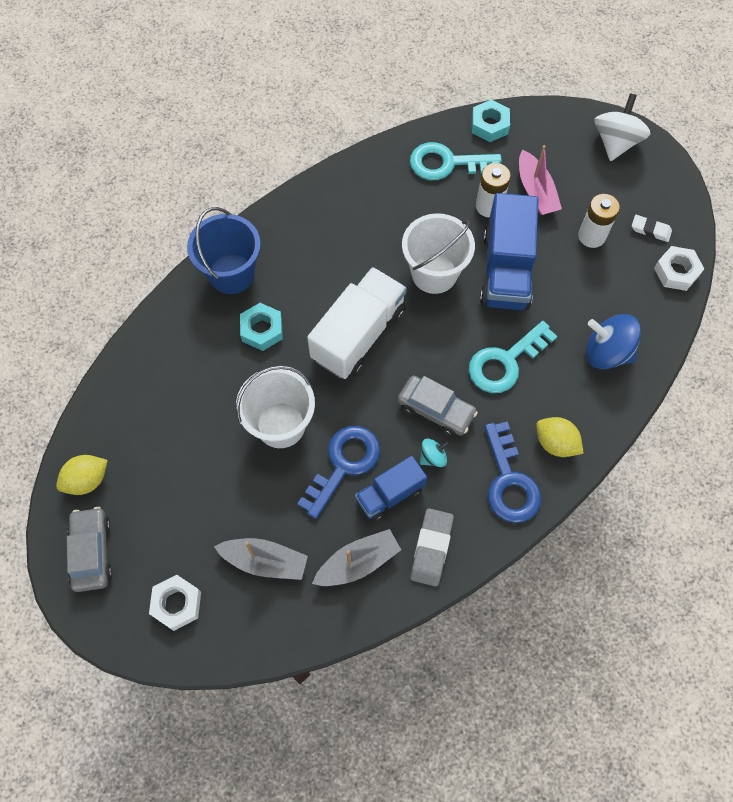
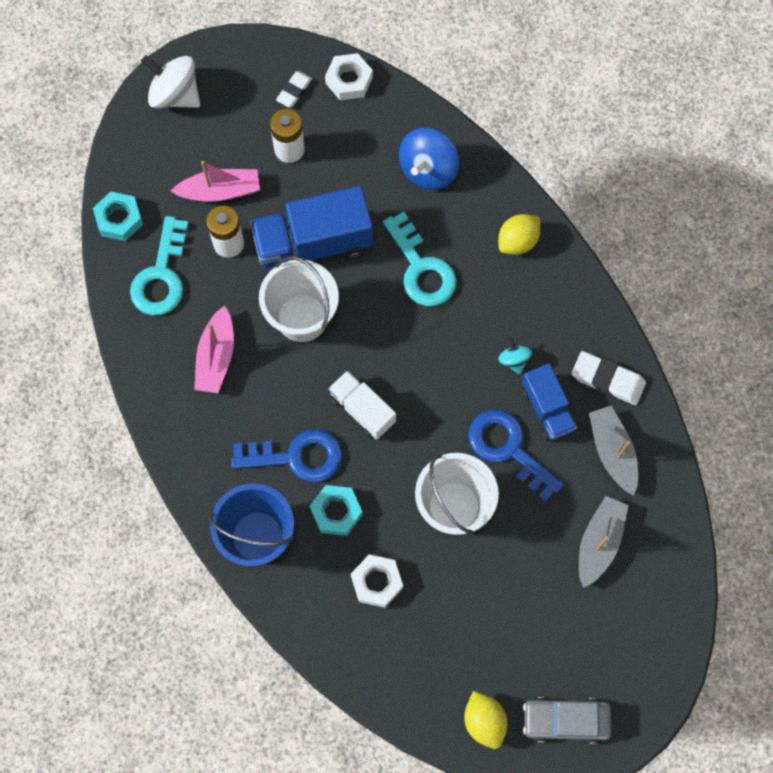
camera: 80 degrees left, 5 degrees up
white nut [149,575,201,631] -> white nut moved to [351,554,403,608]
white truck [307,267,407,379] -> white truck [328,371,396,440], size x0.59
grey car [398,375,478,437] -> none
grey eraser [410,508,454,587] -> white eraser [572,351,646,405]
blue truck [480,193,539,310] -> blue truck turned 150 degrees clockwise [250,186,373,274]
blue key [484,421,541,523] -> blue key moved to [231,429,342,483]
none -> pink boat [194,306,234,393]

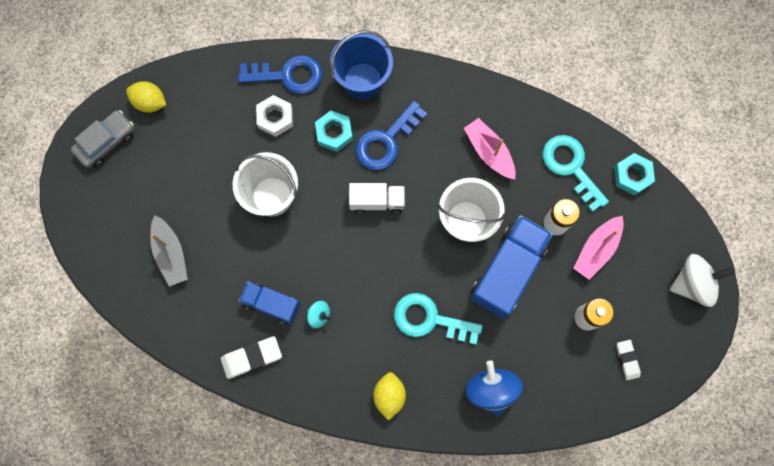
camera: 135 degrees right, 5 degrees up
white nut [325,53,373,100] -> none
blue key [468,410,564,502] -> blue key moved to [238,55,322,94]
grey boat [589,406,638,496] -> none

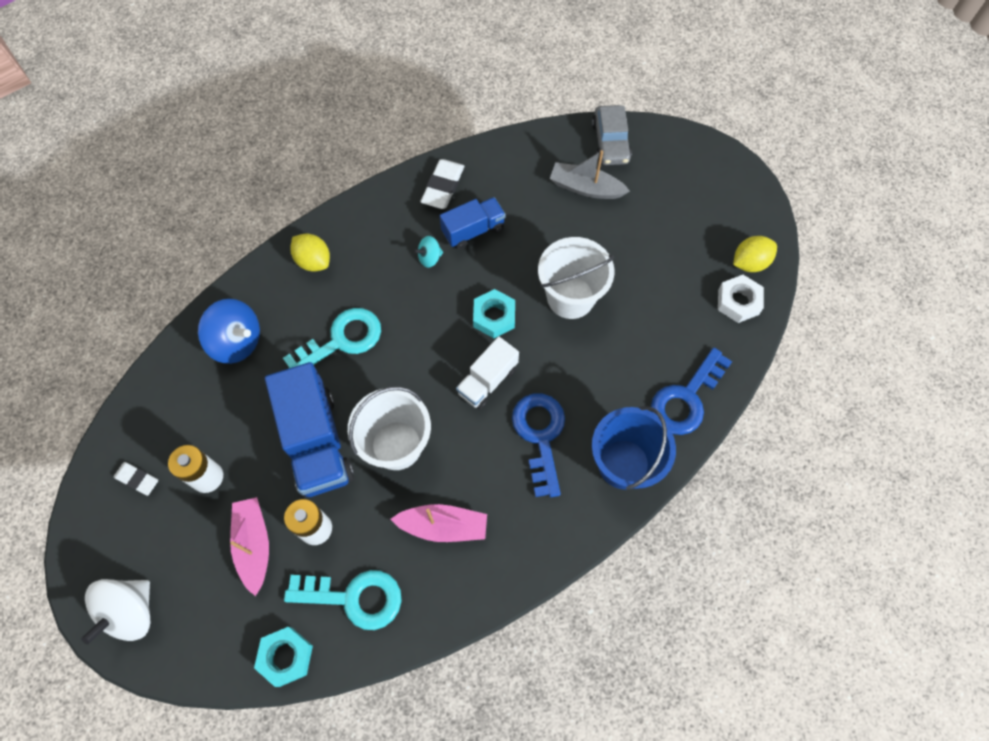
camera: 130 degrees right, 10 degrees down
grey car [71,110,134,168] -> grey car moved to [592,105,632,165]
white nut [256,95,293,137] -> white nut moved to [718,275,764,323]
turquoise nut [315,110,353,152] -> turquoise nut moved to [473,289,515,338]

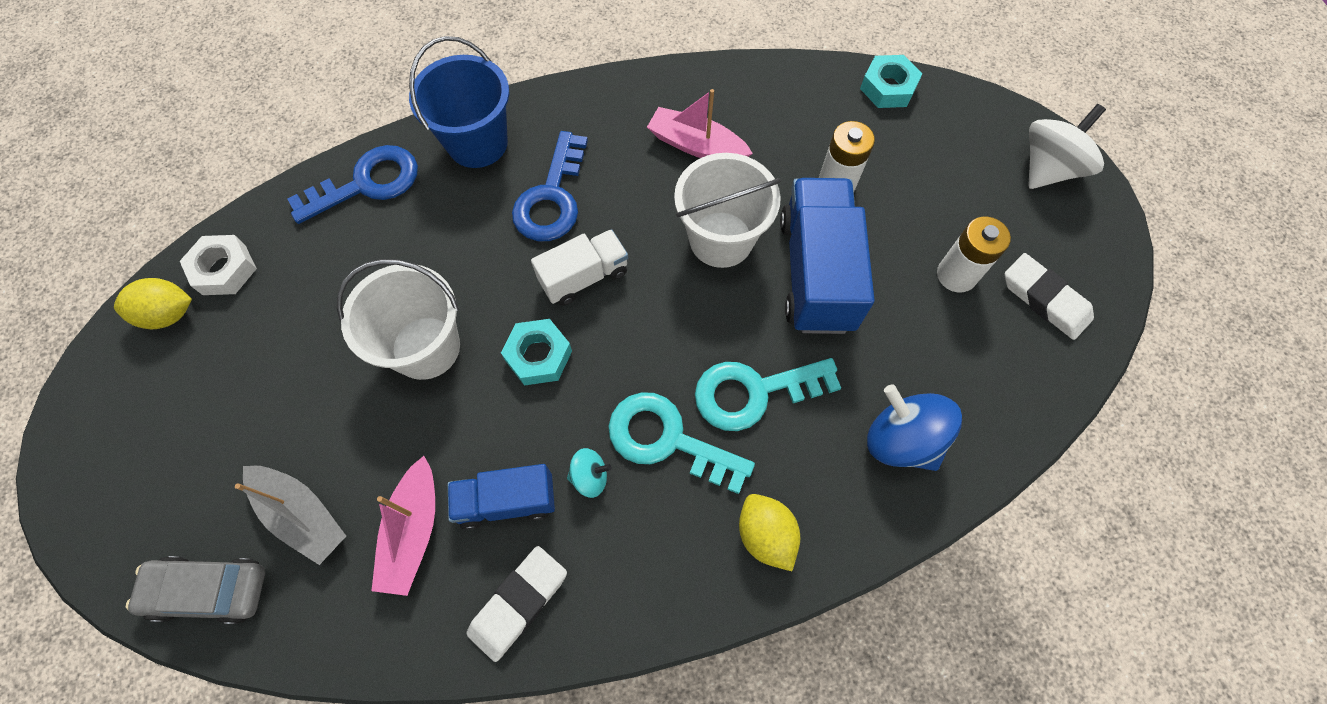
camera: 160 degrees left, 0 degrees up
white eraser [114,462,158,496] -> white eraser [1004,253,1094,340], size x1.56
pink boat [230,497,269,596] -> pink boat moved to [371,456,435,596]
turquoise key [284,570,402,630] -> turquoise key moved to [608,392,755,494]
grey car [592,105,632,165] -> grey car turned 105 degrees counterclockwise [126,556,265,624]

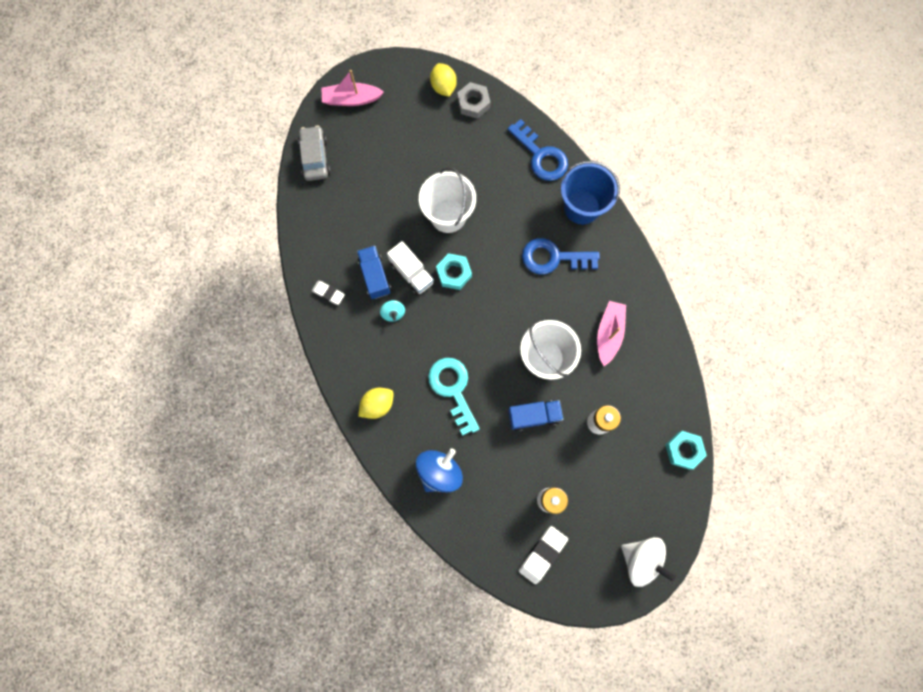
camera: 80 degrees right, 10 degrees up
white nut [180,235,257,295] -> grey nut [457,82,490,119]
grey boat [235,466,346,565] -> none
pink boat [371,456,435,596] -> pink boat moved to [322,70,384,106]
white eraser [467,546,567,662] -> white eraser [312,281,345,305], size x0.64
white truck [531,229,628,306] -> white truck moved to [387,241,434,295]
turquoise key [608,392,755,494] -> none
blue truck [780,178,875,334] -> blue truck [508,400,563,431], size x0.59

